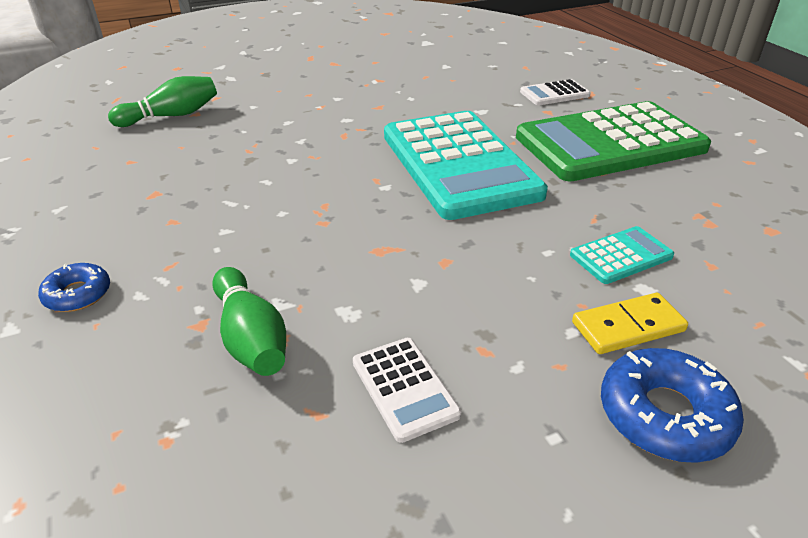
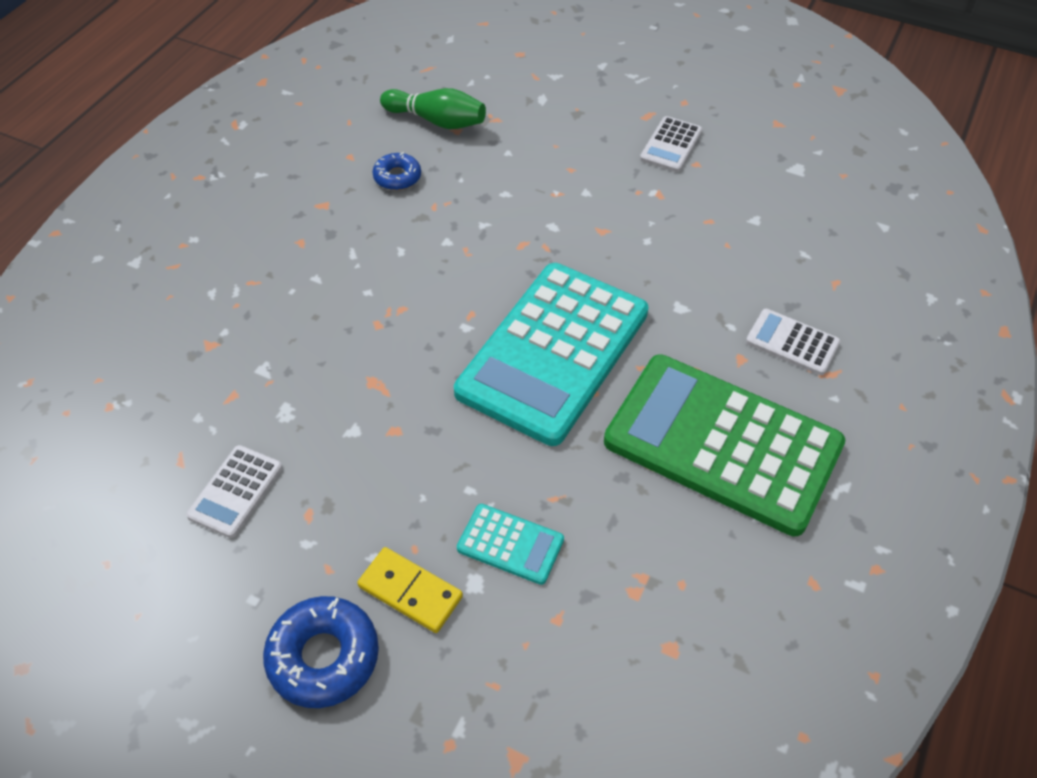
camera: 50 degrees right, 15 degrees up
blue donut [38,263,110,312] -> blue donut moved to [372,152,421,190]
green bowling pin [212,267,286,376] -> none
none -> white calculator [640,116,703,172]

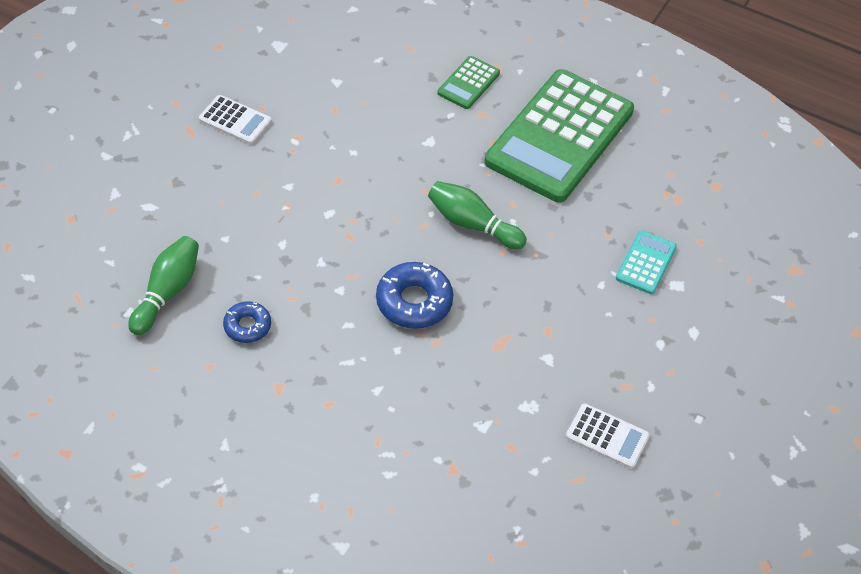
camera: 90 degrees left, 0 degrees up
blue donut [263,596,379,708] -> blue donut moved to [376,262,453,329]
yellow domino [357,547,463,633] -> none
turquoise calculator [454,263,649,446] -> green bowling pin [428,181,527,250]
white calculator [746,309,840,375] -> green calculator [437,56,500,109]

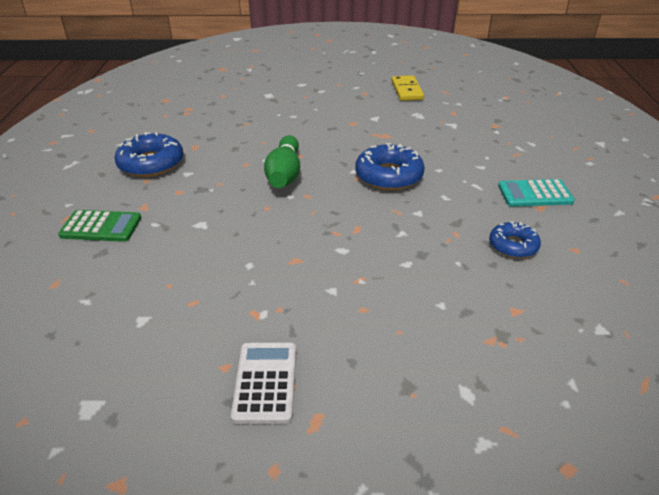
camera: 115 degrees left, 15 degrees down
green bowling pin [128,236,199,335] -> none
green calculator [485,69,634,203] -> blue donut [114,132,183,177]
white calculator [566,403,650,469] -> yellow domino [391,75,424,101]
turquoise calculator [616,230,677,294] -> turquoise calculator moved to [498,179,575,207]

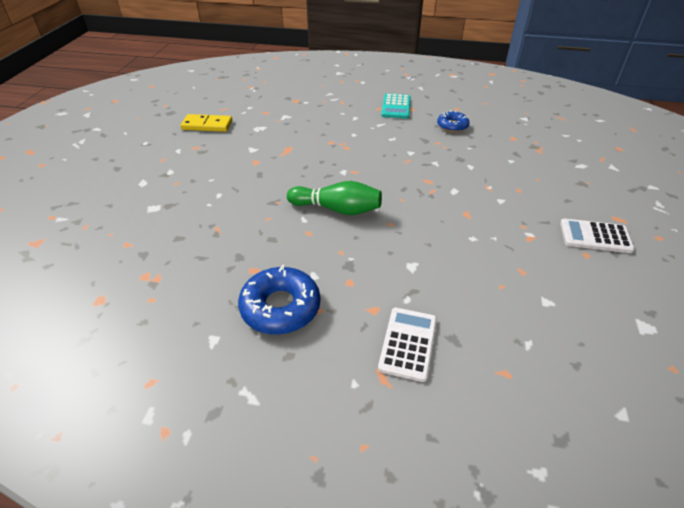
camera: 80 degrees left, 5 degrees up
green calculator [58,210,141,242] -> white calculator [378,308,437,382]
blue donut [355,143,425,190] -> none

